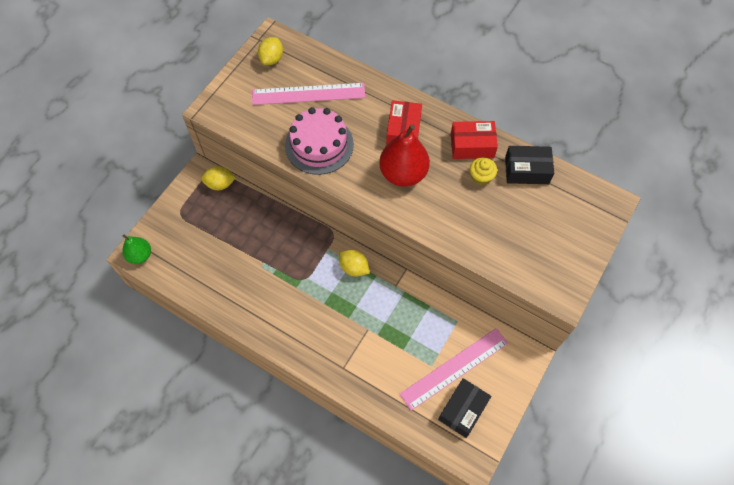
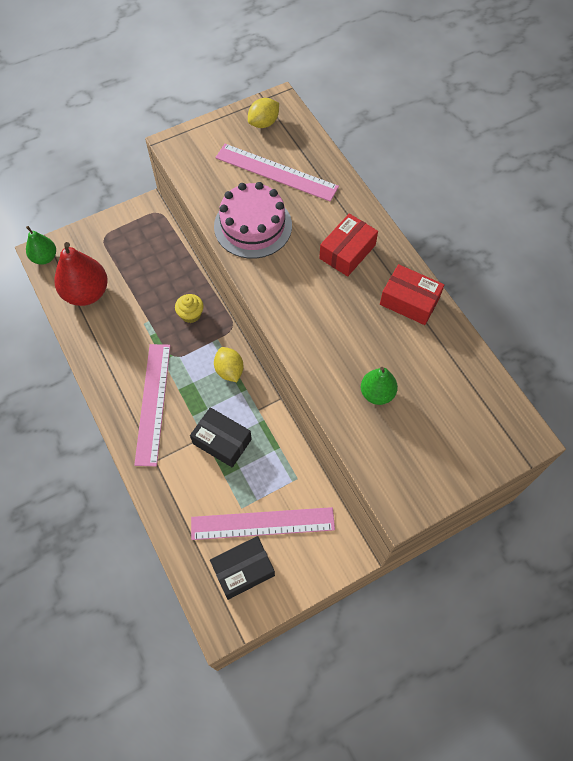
camera: 30 degrees right, 0 degrees up
yellow lemon [201,166,236,190] -> none
red pear [379,124,430,187] -> red pear moved to [54,242,108,306]
yellow cupcake [470,157,497,185] -> yellow cupcake moved to [175,294,204,323]
black box [505,146,554,184] -> black box moved to [190,407,252,468]
none -> pink ruler [134,344,170,466]
none -> green pear [361,367,398,405]

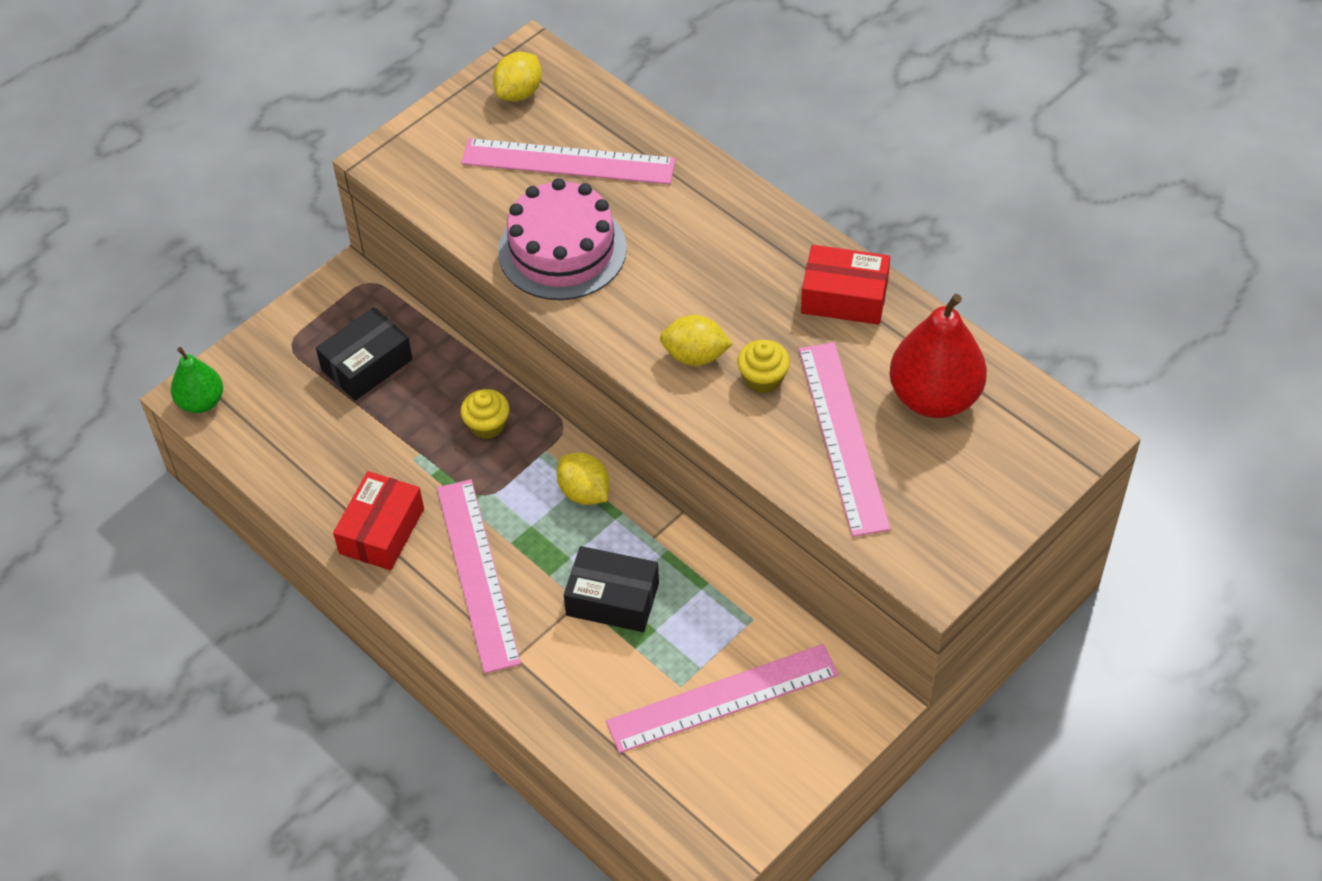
camera: 15 degrees left, 10 degrees down
red pear [54,242,108,306] -> red pear moved to [889,294,987,418]
black box [210,536,275,600] -> black box moved to [316,307,413,401]
red box [319,213,378,277] -> red box moved to [333,471,424,570]
green pear [361,367,398,405] -> pink ruler [799,342,891,537]
none -> yellow lemon [660,315,733,366]
none -> yellow cupcake [737,340,790,393]

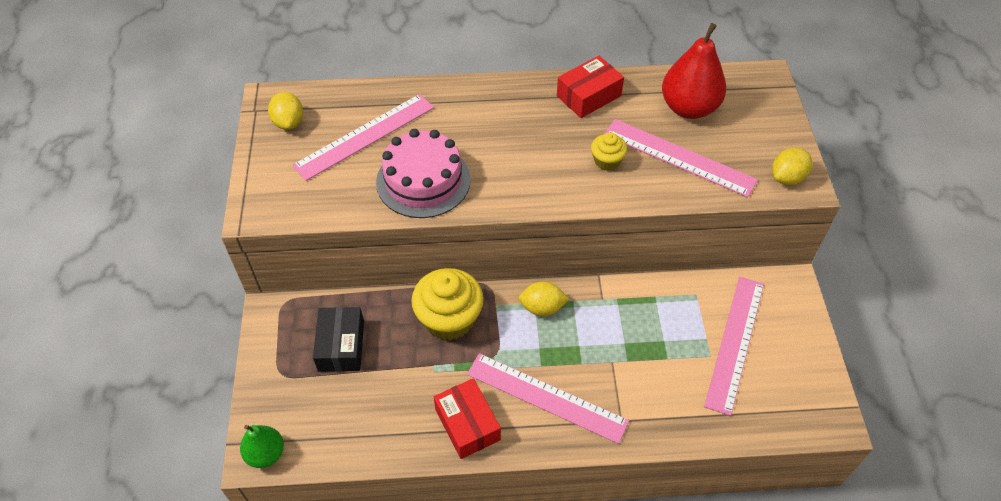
camera: 50 degrees left, 0 degrees up
yellow cupcake [460,389,509,439] -> yellow cupcake [411,268,484,341], size x1.96
black box [564,546,659,632] -> none
yellow lemon [660,315,733,366] -> yellow lemon moved to [772,148,813,185]

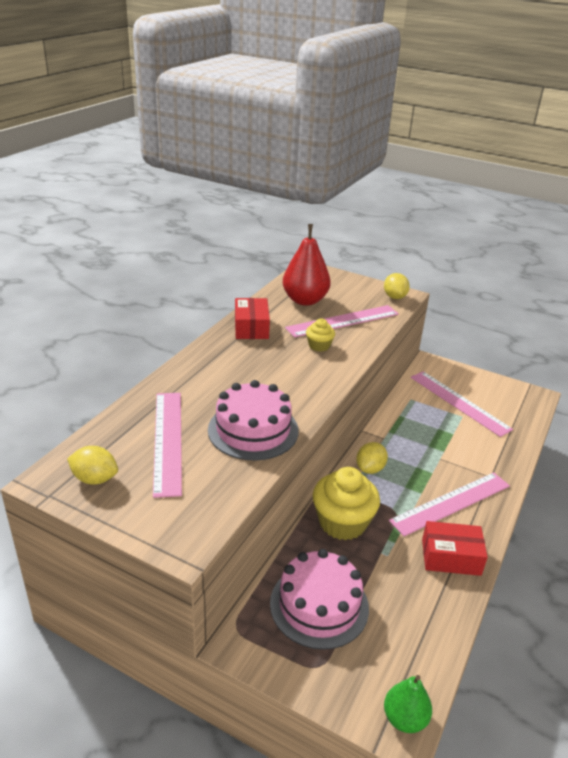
camera: 60 degrees left, 20 degrees down
black box [313,307,364,372] -> pink cake [270,549,369,650]

